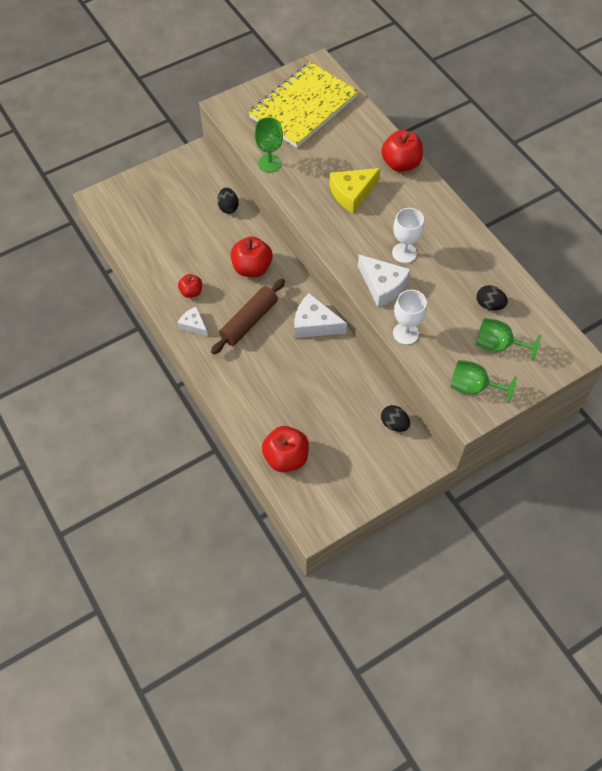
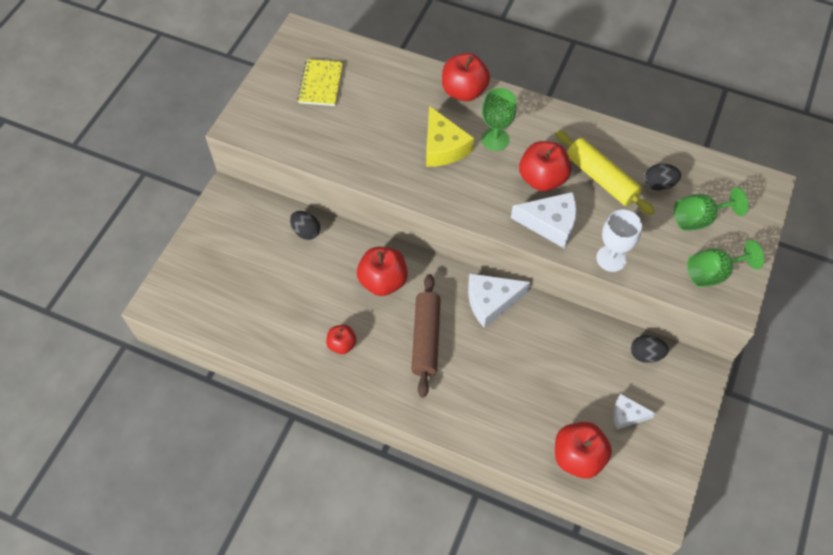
camera: 35 degrees left, 0 degrees up
white cheese [178,306,208,336] -> white cheese moved to [614,394,656,429]
yellow notebook [248,62,359,148] -> yellow notebook [297,59,343,106], size x0.49
green goblet [254,117,283,173] -> green goblet moved to [482,88,517,151]
yellow cheese [329,168,380,213] -> yellow cheese turned 45 degrees counterclockwise [426,106,474,167]
white goblet [392,208,424,263] -> red apple [519,141,571,191]
none -> yellow rolling pin [555,130,655,215]

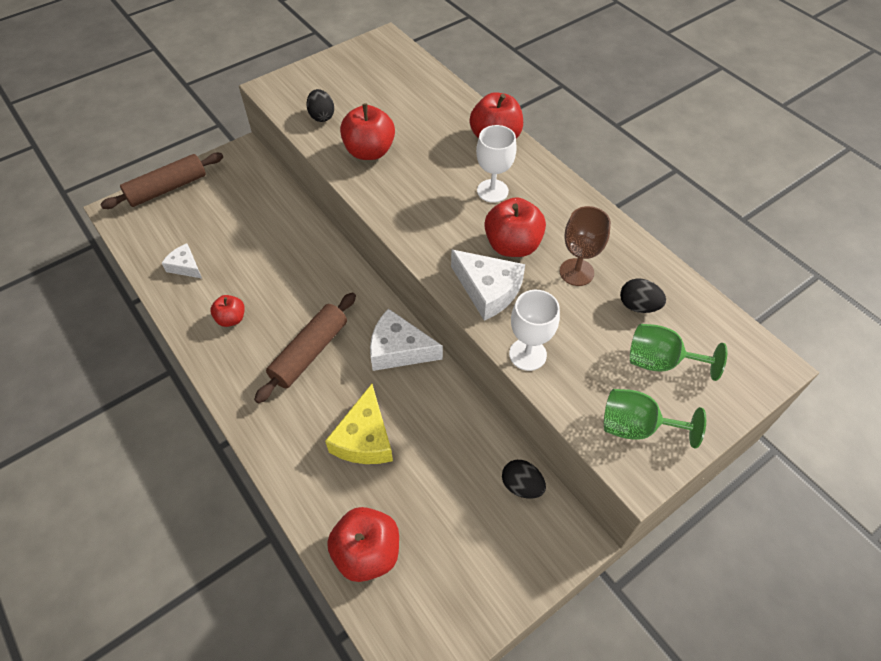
camera: 30 degrees right, 5 degrees down
black egg [290,211,320,240] -> black egg moved to [307,89,334,122]
yellow notebook [297,59,343,106] -> none
red apple [357,247,408,296] -> red apple moved to [340,103,395,160]
yellow cheese [426,106,474,167] -> yellow cheese moved to [325,384,393,464]
green goblet [482,88,517,151] -> white goblet [476,125,517,203]
yellow rolling pin [555,130,655,215] -> brown goblet [560,206,611,286]
white cheese [614,394,656,429] -> white cheese moved to [162,243,202,278]
none -> brown rolling pin [100,153,223,209]

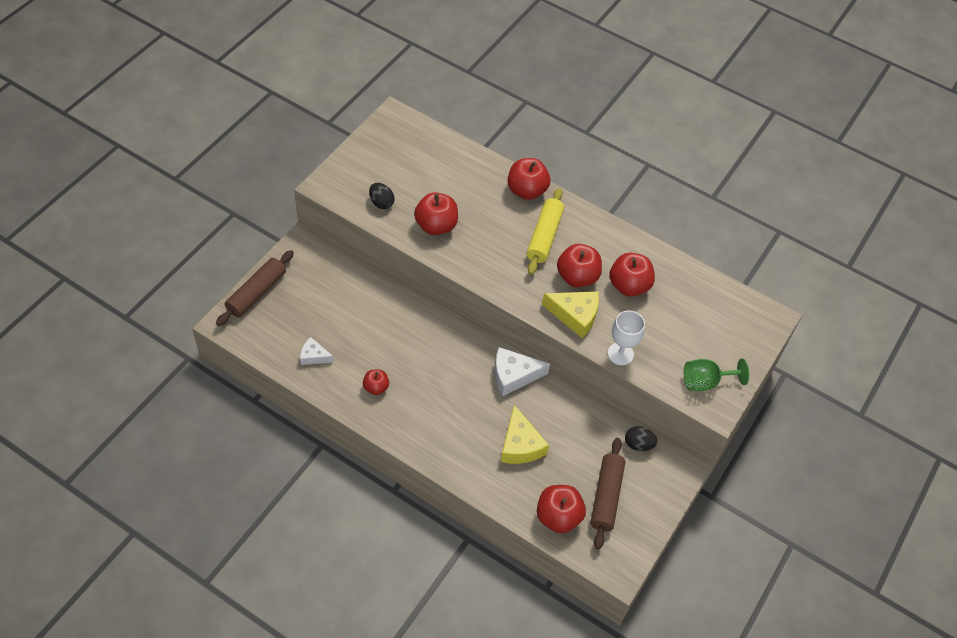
camera: 25 degrees left, 0 degrees up
brown rolling pin [254,292,356,403] -> brown rolling pin moved to [590,438,625,550]
white cheese [451,249,525,321] -> yellow cheese [542,291,599,338]
white goblet [476,125,517,203] -> yellow rolling pin [527,188,564,275]
brown goblet [560,206,611,286] -> red apple [609,253,655,297]
black egg [620,278,666,313] -> none
green goblet [630,324,727,381] -> none

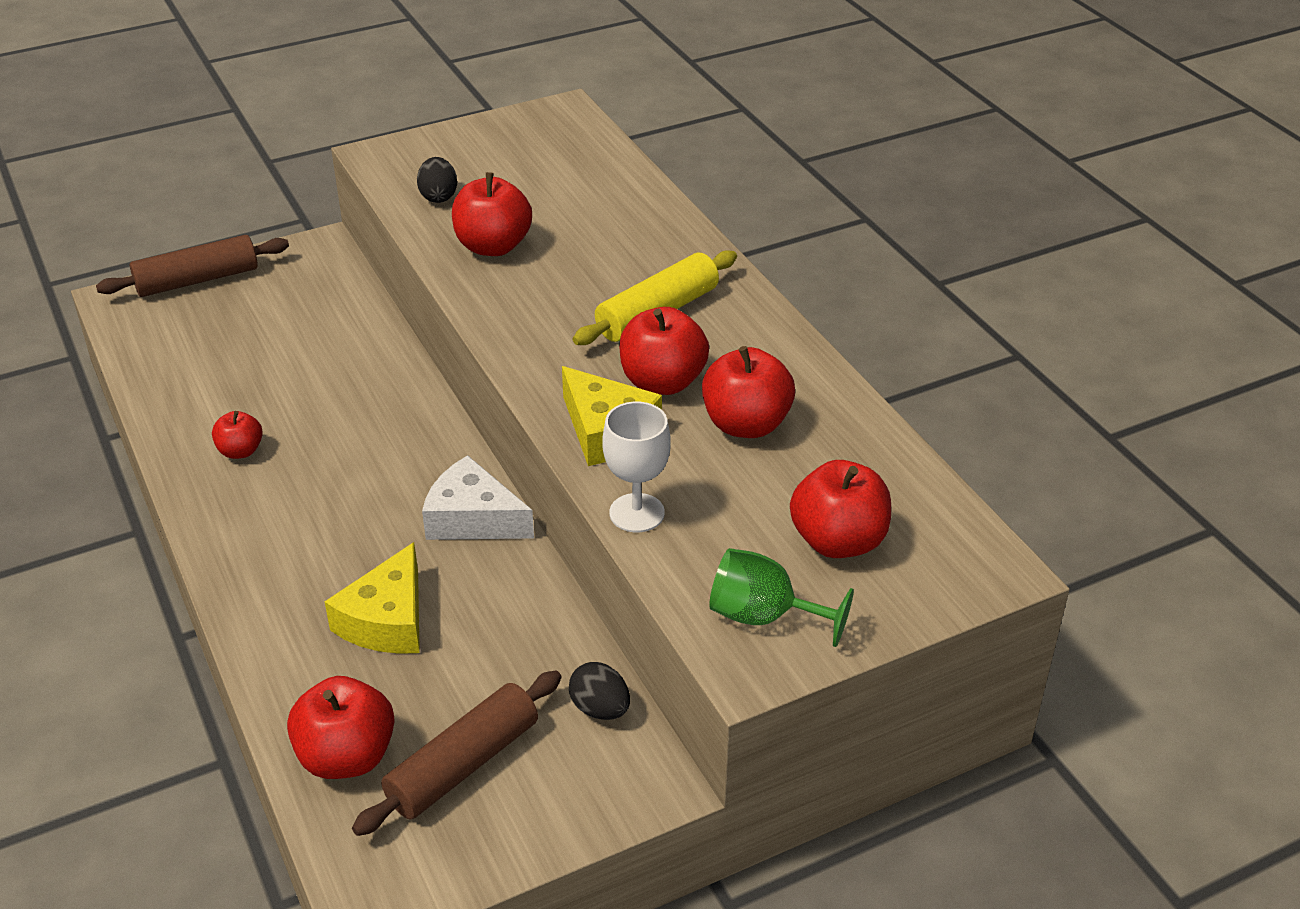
camera: 35 degrees right, 15 degrees down
white cheese [300,337,334,365] -> none
red apple [508,158,550,200] -> red apple moved to [790,460,891,558]

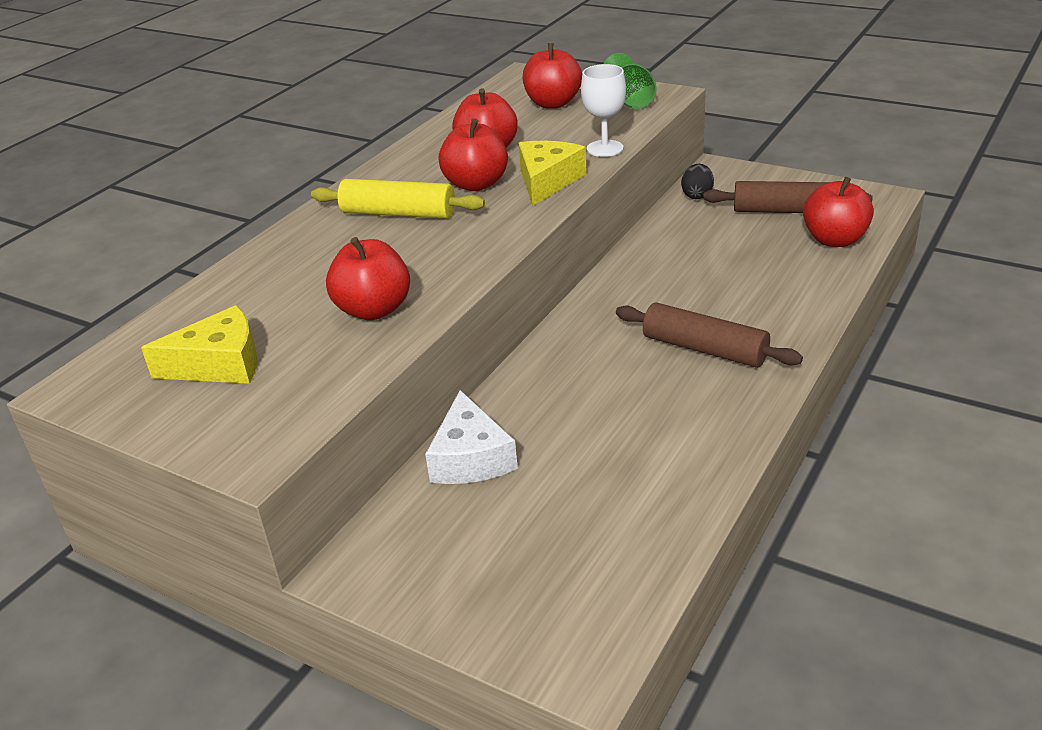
camera: 120 degrees left, 5 degrees down
brown rolling pin [96,235,289,297] -> brown rolling pin moved to [616,302,803,368]
red apple [212,411,263,459] -> none
yellow cheese [325,542,420,654] -> yellow cheese moved to [141,305,257,384]
black egg [417,157,457,203] -> none
white cheese [422,455,534,540] -> white cheese moved to [425,390,518,484]

